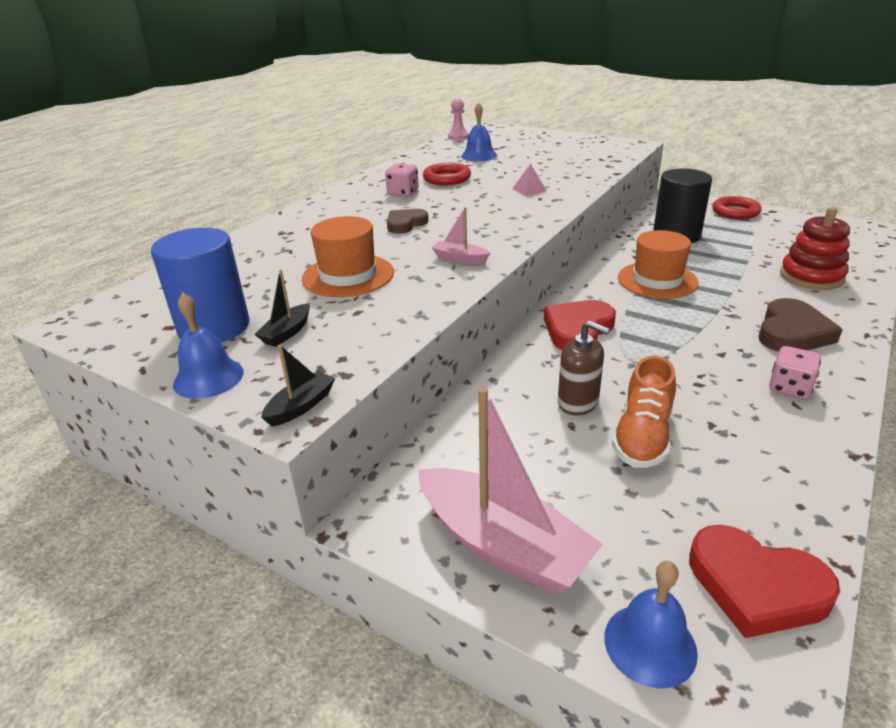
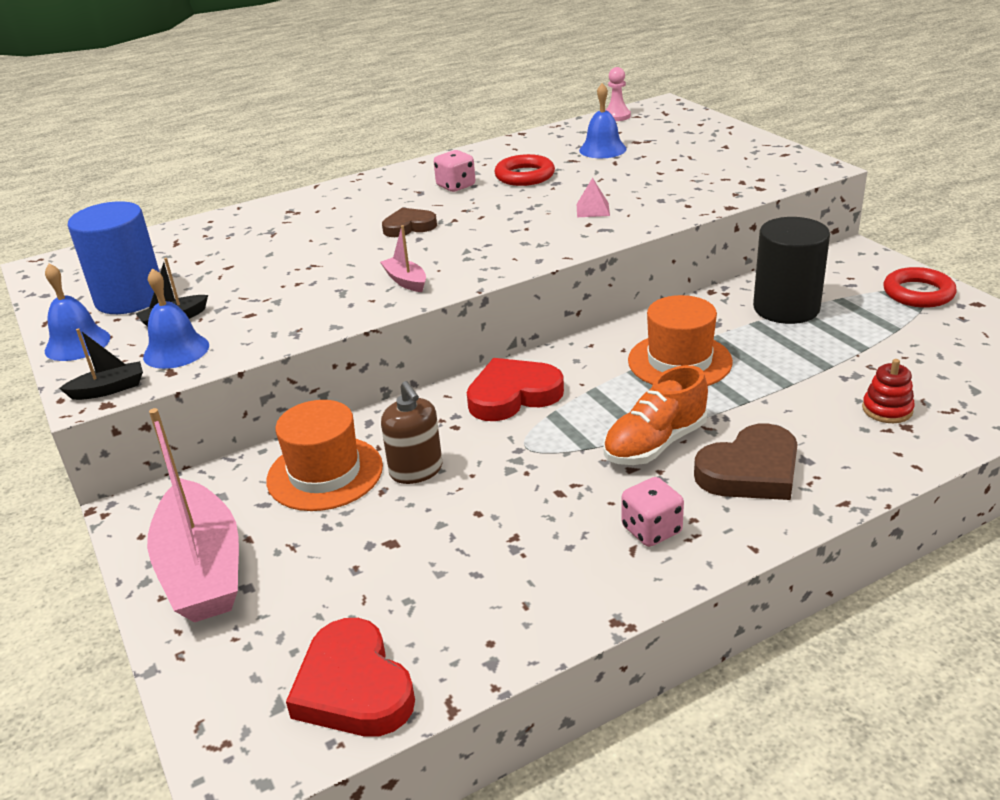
camera: 30 degrees right, 0 degrees up
orange hat [302,216,394,297] -> orange hat moved to [266,400,383,511]
blue bell [604,561,698,688] -> blue bell moved to [143,268,209,369]
orange shoe [612,356,676,468] -> orange shoe moved to [604,365,708,465]
red stacking toy [780,207,850,290] -> red stacking toy [862,359,915,423], size x0.57

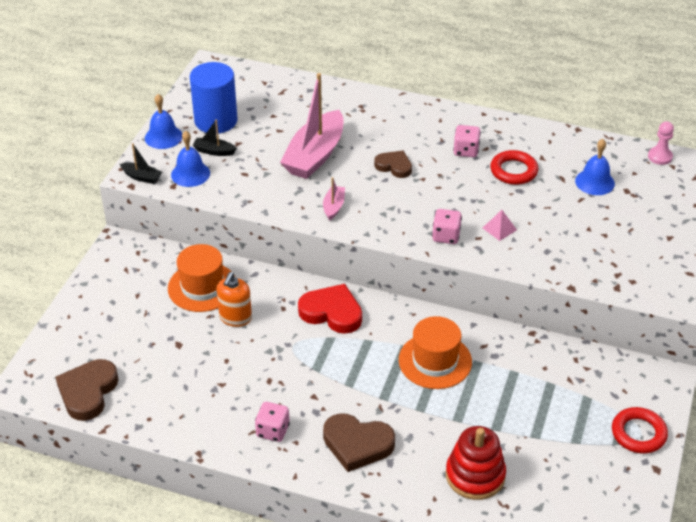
camera: 45 degrees right, 10 degrees up
pink boat [147,408,239,622] -> pink boat moved to [280,73,344,179]
red heart [286,618,415,737] -> brown heart [55,359,119,421]
brown soap dispenser [381,381,442,484] -> orange soap dispenser [217,272,252,327]
orange shoe [604,365,708,465] -> none
black cylinder [753,217,830,324] -> none
red stacking toy [862,359,915,423] -> red stacking toy [446,426,506,500], size x1.76
none -> pink dice [432,209,462,244]

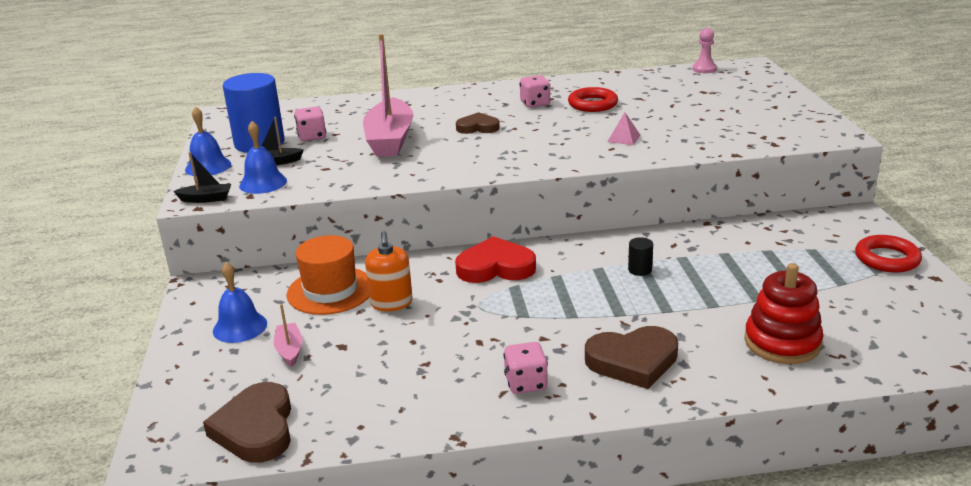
camera: 25 degrees left, 15 degrees down
pink boat [323,177,345,221] -> pink boat moved to [274,304,303,367]
orange hat [399,316,472,389] -> black cylinder [628,237,653,276]
pink dice [432,209,462,244] -> pink dice moved to [294,107,326,141]
blue bell [575,139,615,195] -> blue bell moved to [213,262,267,343]

